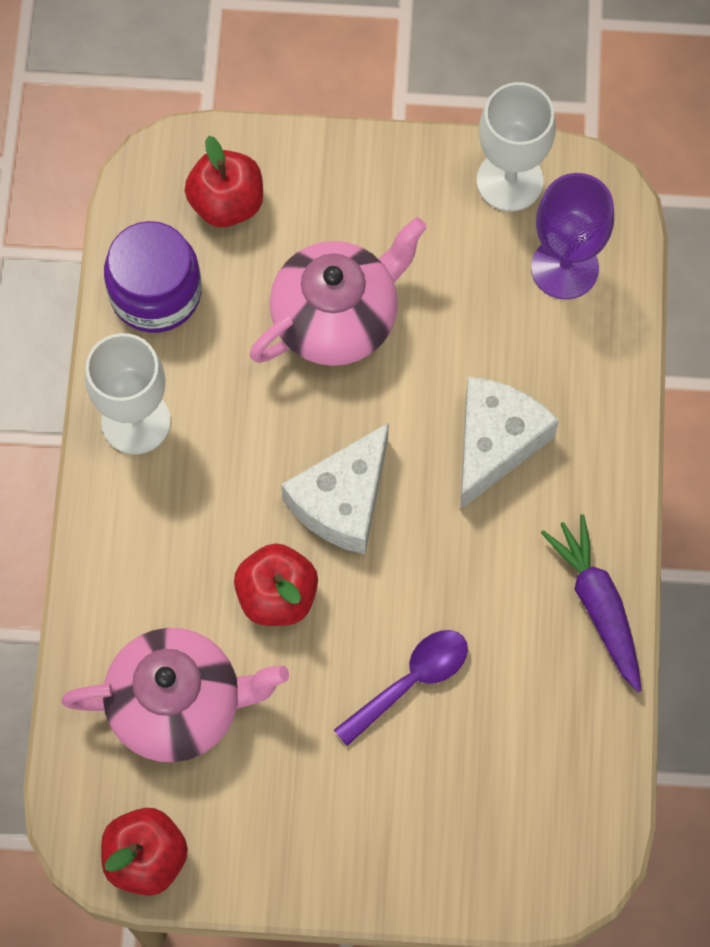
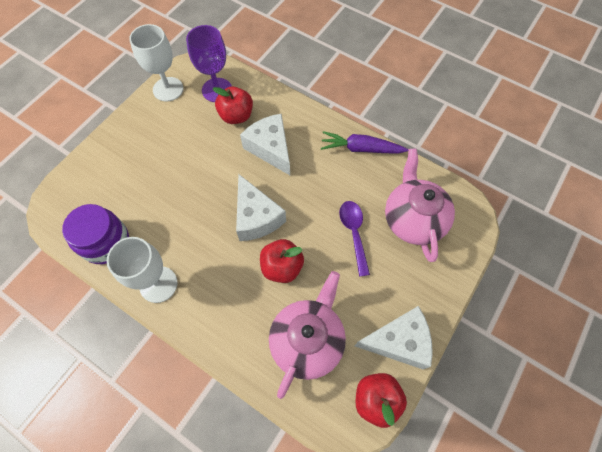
camera: 60 degrees left, 5 degrees down
red apple [185,136,263,227] -> red apple moved to [213,86,253,124]
pink teapot [250,217,427,366] -> pink teapot moved to [385,149,455,262]
none -> white cheese [355,306,433,369]

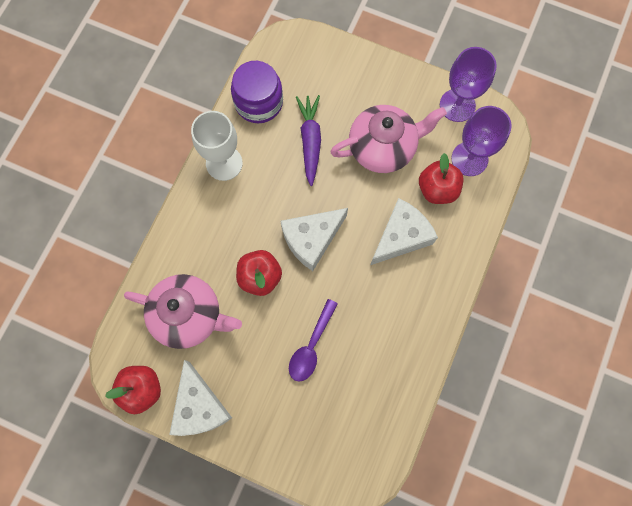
camera: 80 degrees right, 10 degrees up
white goblet [129,24,183,102] -> purple goblet [440,47,497,122]
purple carrot [321,131,409,154] -> purple carrot moved to [296,95,321,186]
purple spoon [339,201,370,277] -> purple spoon turned 135 degrees clockwise [289,299,338,381]
pink teapot [385,149,455,262] -> pink teapot moved to [330,105,447,173]

